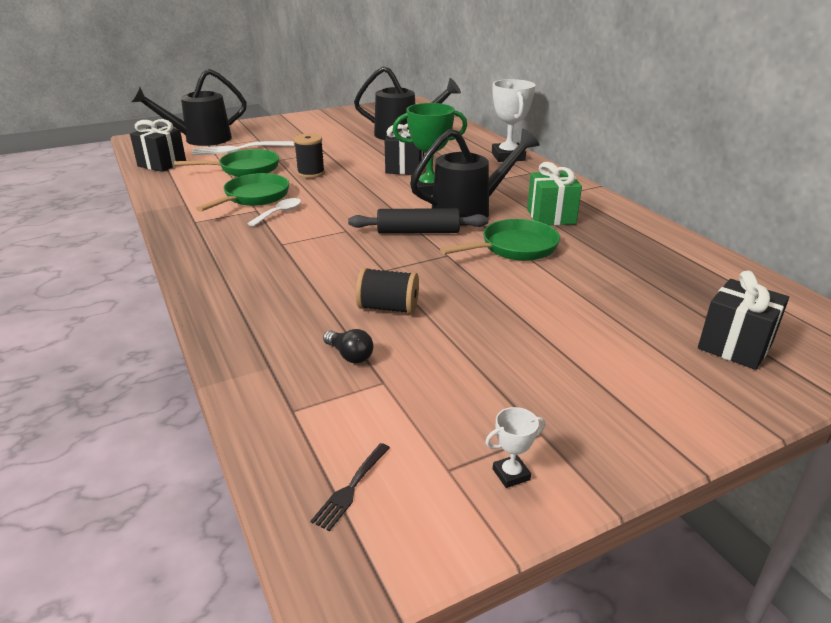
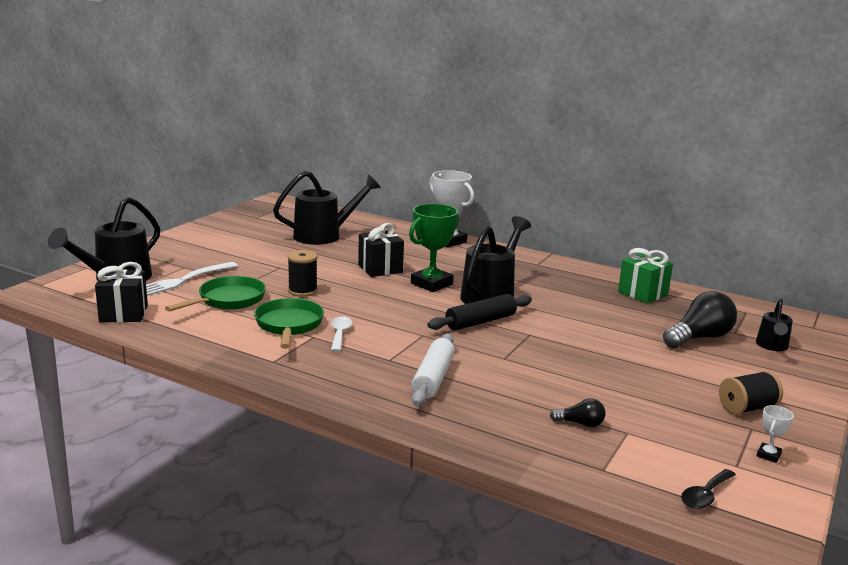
camera: 35 degrees left, 10 degrees down
black fork [311,443,390,531] -> black spoon [681,469,736,509]
black spool [356,268,419,314] -> black spool moved to [719,371,783,415]
green pan [440,219,560,261] -> none
green gift [527,162,582,225] -> green gift moved to [618,248,673,304]
black gift [698,270,789,370] -> black watering can [756,298,793,351]
none -> white rolling pin [411,333,455,406]
none -> black light bulb [663,291,737,348]

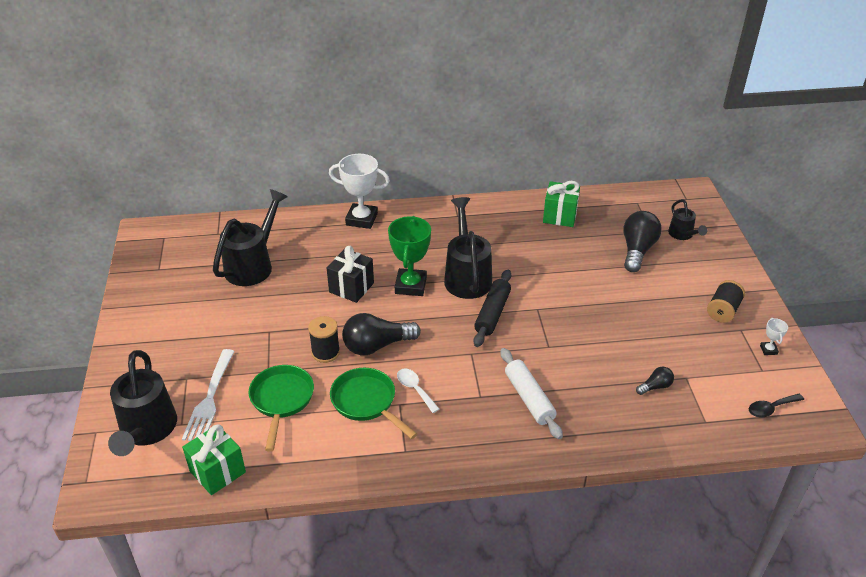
camera: 35 degrees left, 20 degrees up
black gift [95,262,148,322] -> green gift [182,424,246,495]
black spoon [681,469,736,509] -> black spoon turned 60 degrees clockwise [749,394,804,417]
none -> black light bulb [342,313,421,355]

